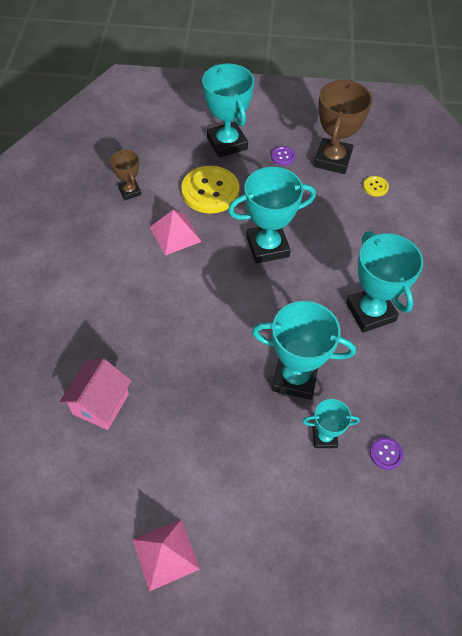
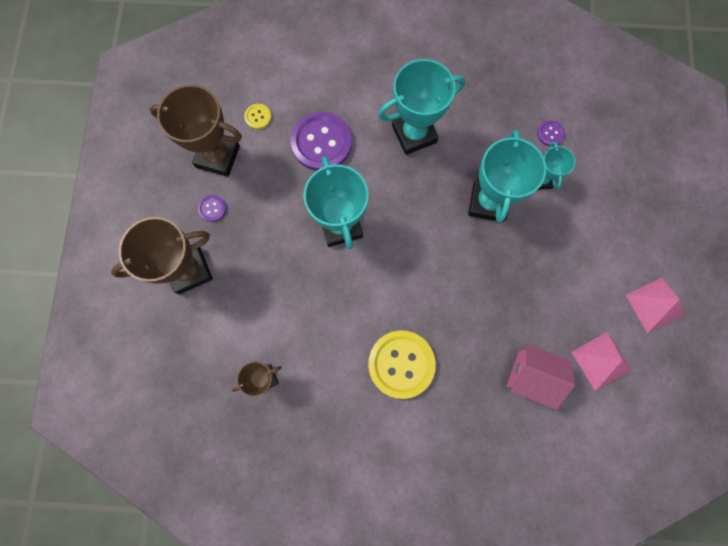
camera: 90 degrees left, 20 degrees up
pink pyramid [150,210,202,255] -> pink pyramid moved to [571,332,631,391]
yellow button [181,166,240,214] -> yellow button moved to [368,330,436,399]
turquoise trophy [202,63,254,158] -> brown trophy [111,217,213,294]
none -> purple button [291,112,352,171]

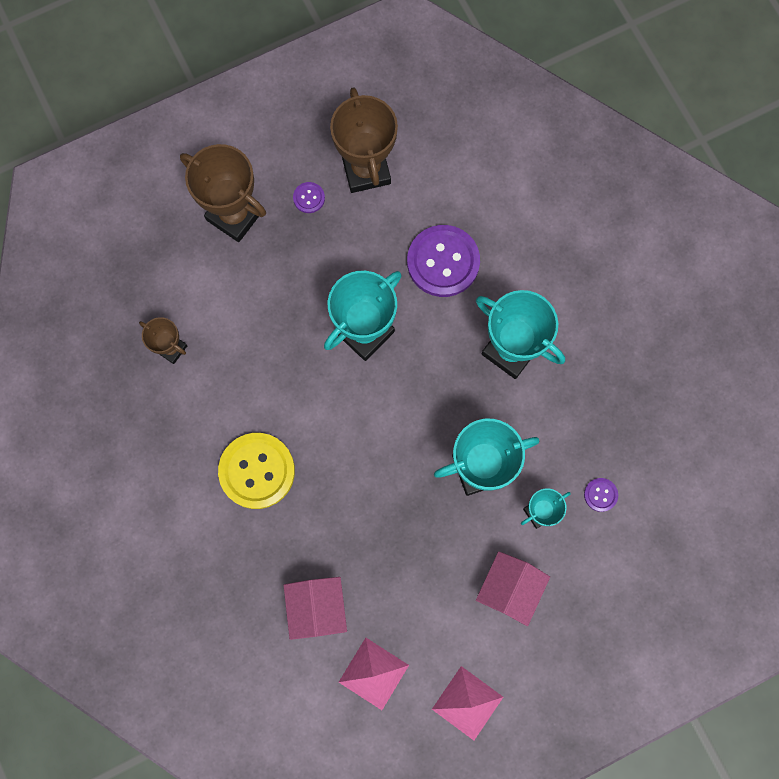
camera: 60 degrees right, 0 degrees up
yellow button [244,104,271,129] -> none
none -> pink house [476,551,550,626]

